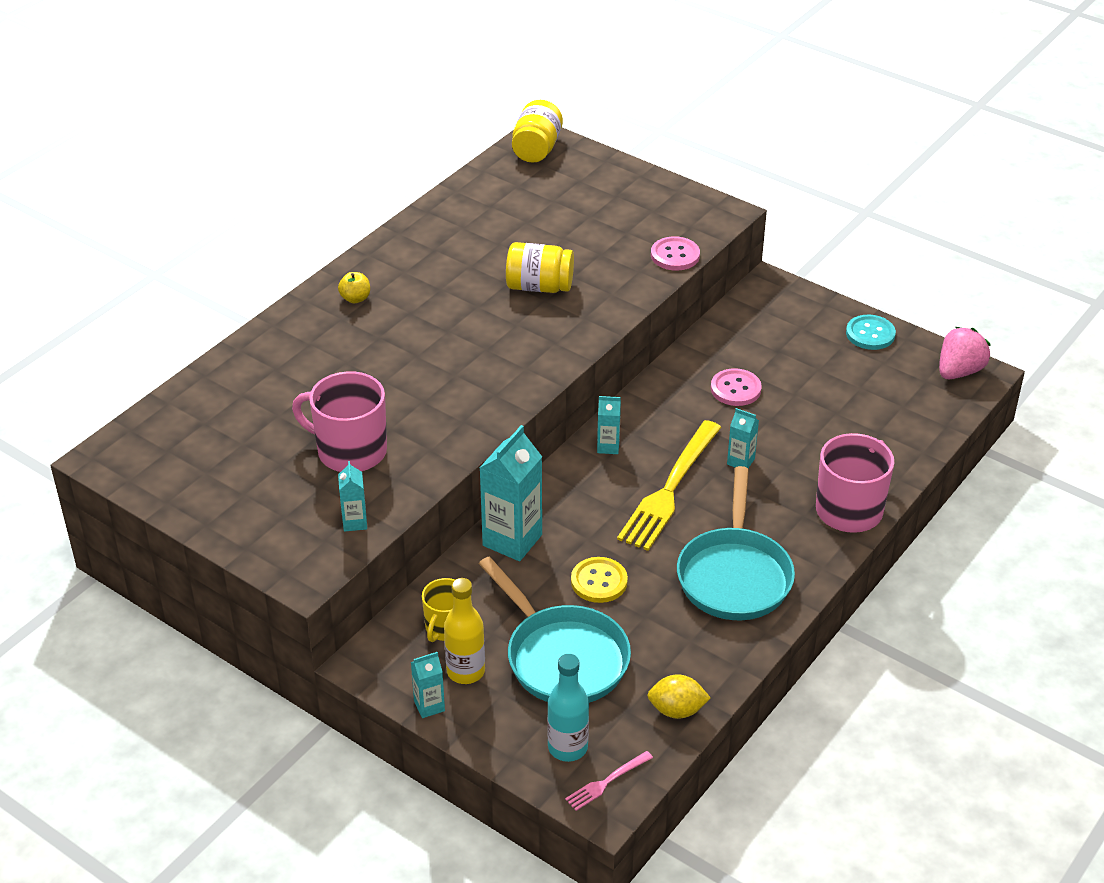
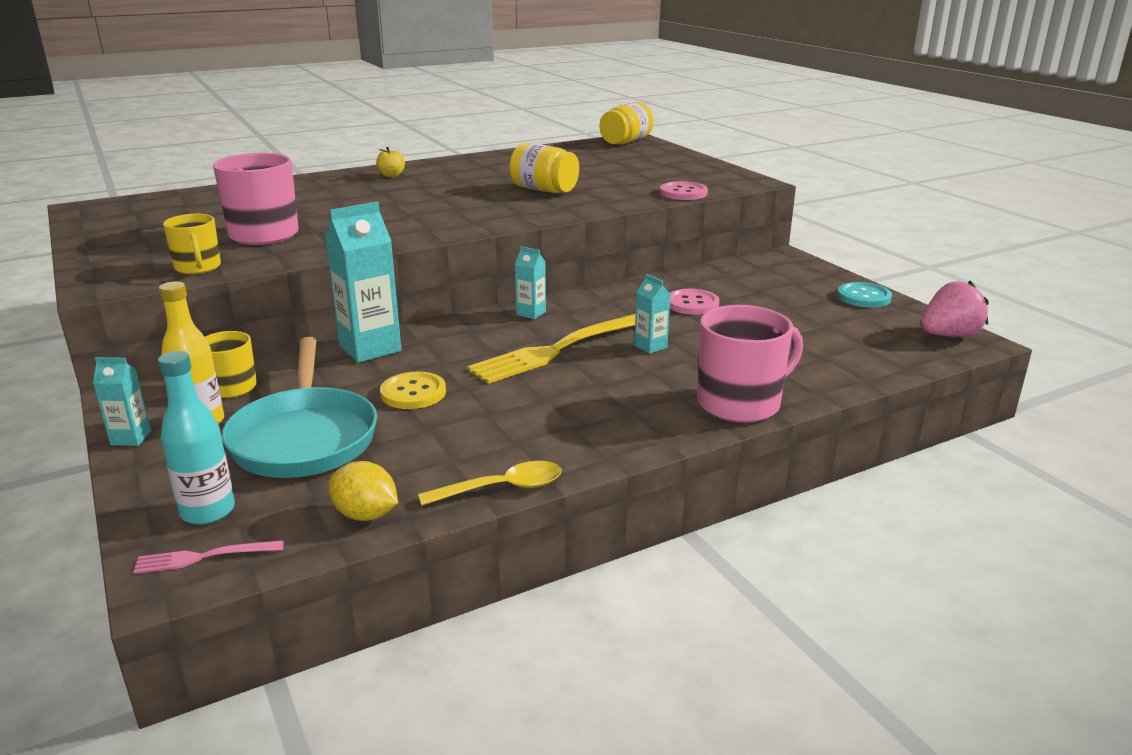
camera: 25 degrees right, 15 degrees down
turquoise carton [338,461,367,532] -> yellow mug [163,214,221,274]
turquoise pan [677,466,795,620] -> none
none -> yellow spoon [418,461,562,506]

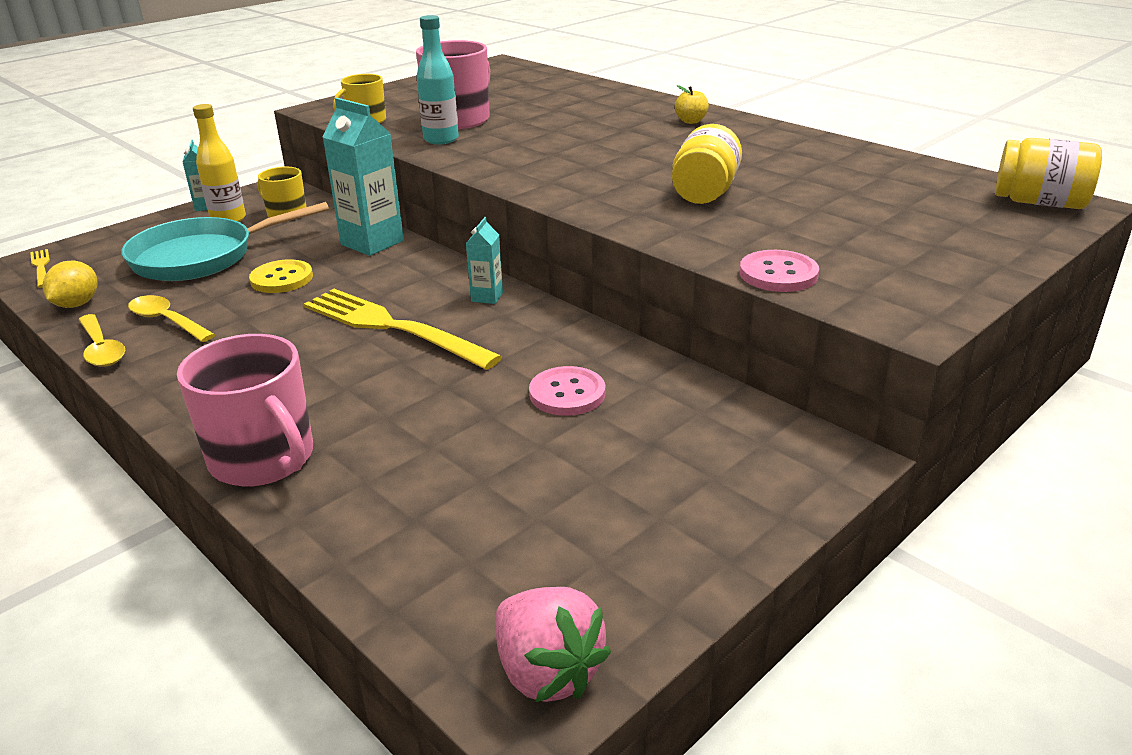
camera: 75 degrees right, 5 degrees up
pink fork [133,540,284,574] -> yellow fork [30,249,50,288]
turquoise bottle [158,351,235,525] -> turquoise bottle moved to [417,15,459,144]
turquoise carton [634,274,670,354] -> none
turquoise button [837,282,892,307] -> none
none -> yellow spoon [128,295,215,342]

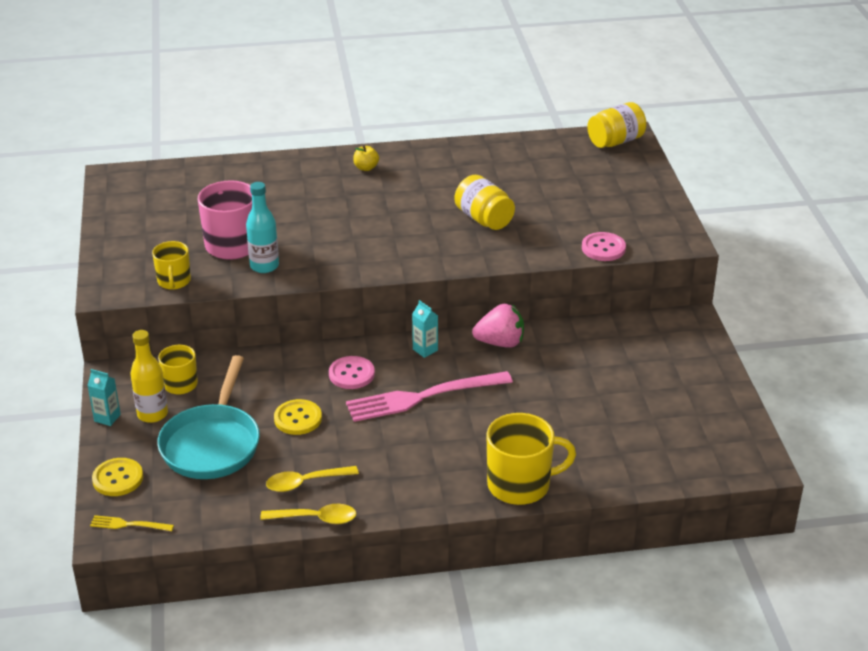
camera: 55 degrees left, 5 degrees up
yellow lemon [43,261,98,308] -> none
pink mug [177,334,313,486] -> yellow mug [487,413,576,505]
yellow fork [304,289,502,370] -> pink fork [346,371,513,422]
turquoise carton [322,98,404,256] -> none
pink strawberry [495,587,611,702] -> pink strawberry moved to [472,304,524,348]
pink button [529,366,605,416] -> pink button moved to [329,356,375,389]
none -> yellow button [92,458,143,496]

